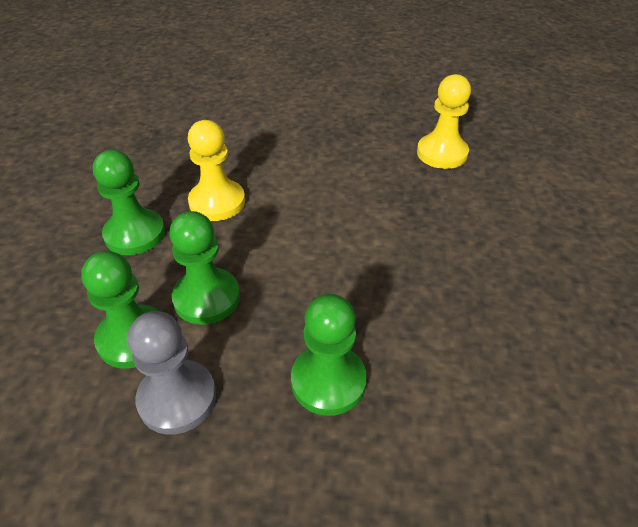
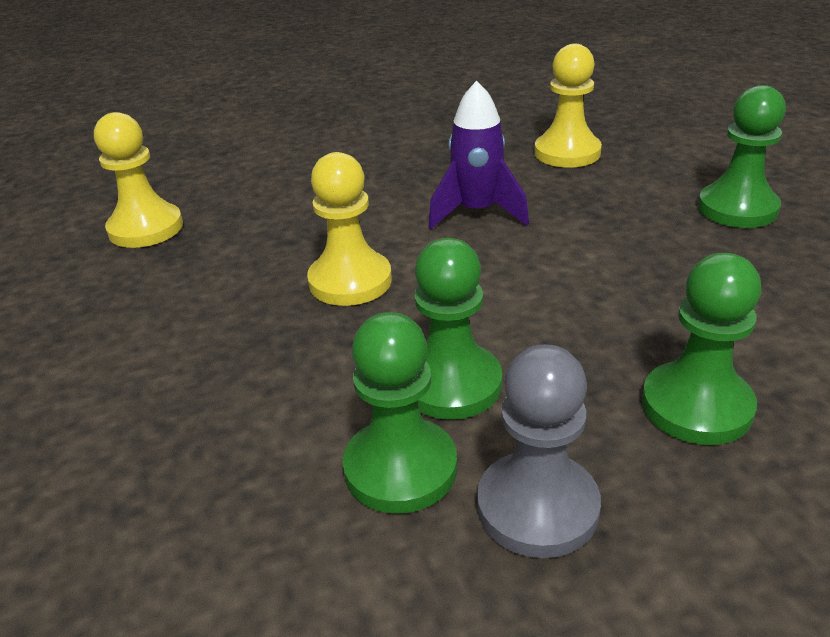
camera: 25 degrees left, 10 degrees down
green pawn [93,150,165,255] -> green pawn moved to [698,85,786,228]
none -> yellow pawn [94,112,183,248]
none -> purple rocket [428,81,529,229]

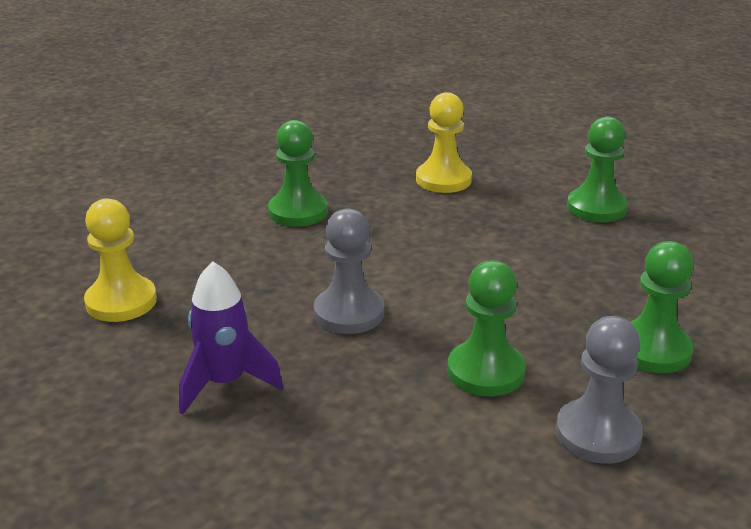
camera: 25 degrees left, 5 degrees down
yellow pawn [307,152,392,306] -> grey pawn [314,208,384,334]
green pawn [343,312,457,514] -> green pawn moved to [268,120,328,227]
purple rocket [428,81,529,229] -> purple rocket moved to [179,261,283,415]

